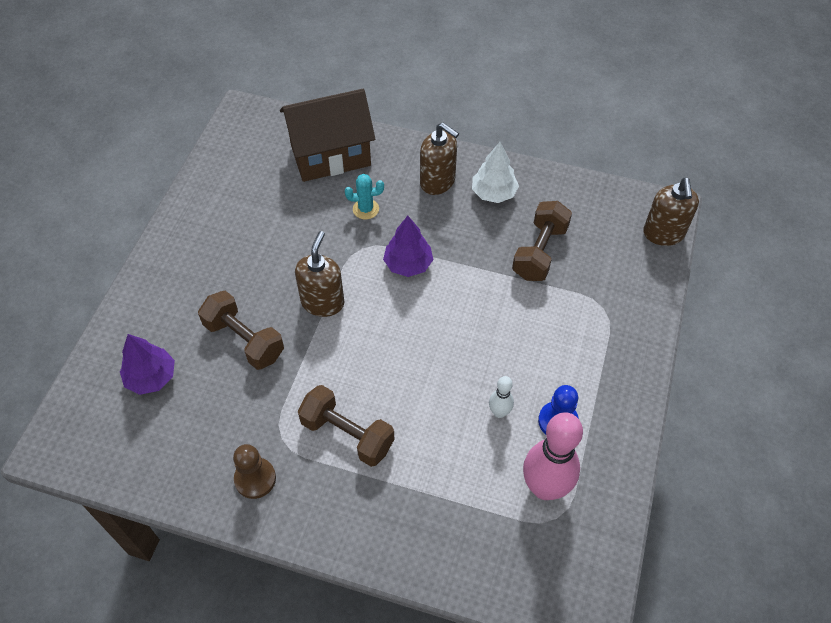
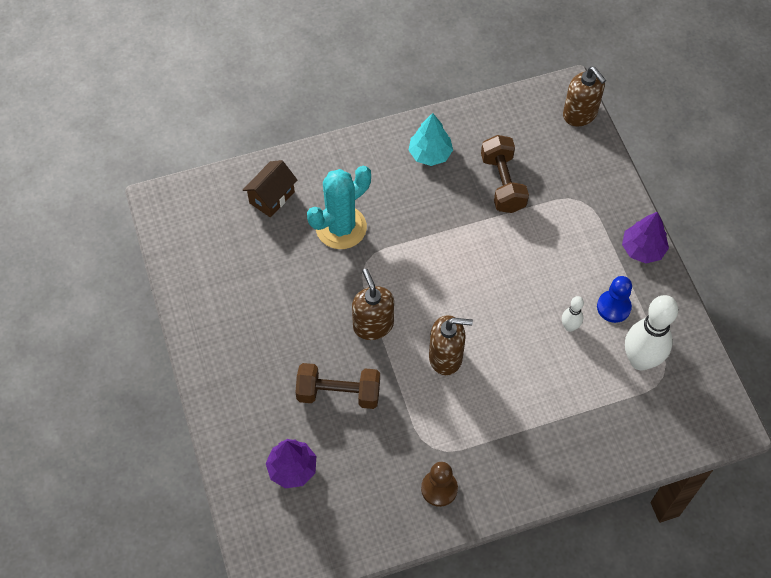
camera: 35 degrees left, 5 degrees up
brown house [280,89,375,182] -> brown house [243,160,297,218], size x0.55
brown dumbbell [298,385,394,467] -> none
turquoise cactus [345,174,384,220] -> turquoise cactus [307,166,371,249], size x1.99
purple tree [383,216,433,277] -> purple tree moved to [622,212,669,264]
brown soap dispenser [420,123,459,195] -> brown soap dispenser moved to [429,315,473,375]
white tree [472,142,519,203] -> turquoise tree [409,113,453,166]
pink bowling pin [523,413,583,500] -> white bowling pin [625,295,678,370]

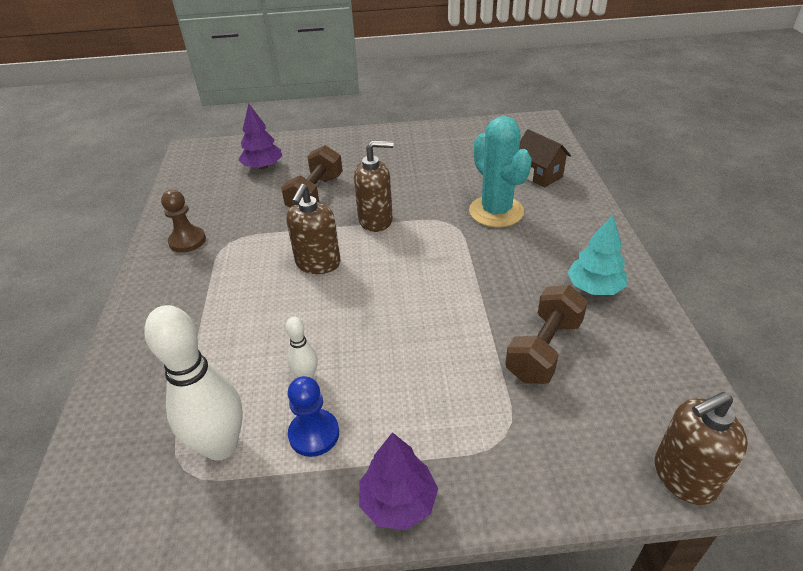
camera: 105 degrees right, 20 degrees down
brown dumbbell [481,135,529,213] -> brown dumbbell turned 60 degrees counterclockwise [505,285,588,384]

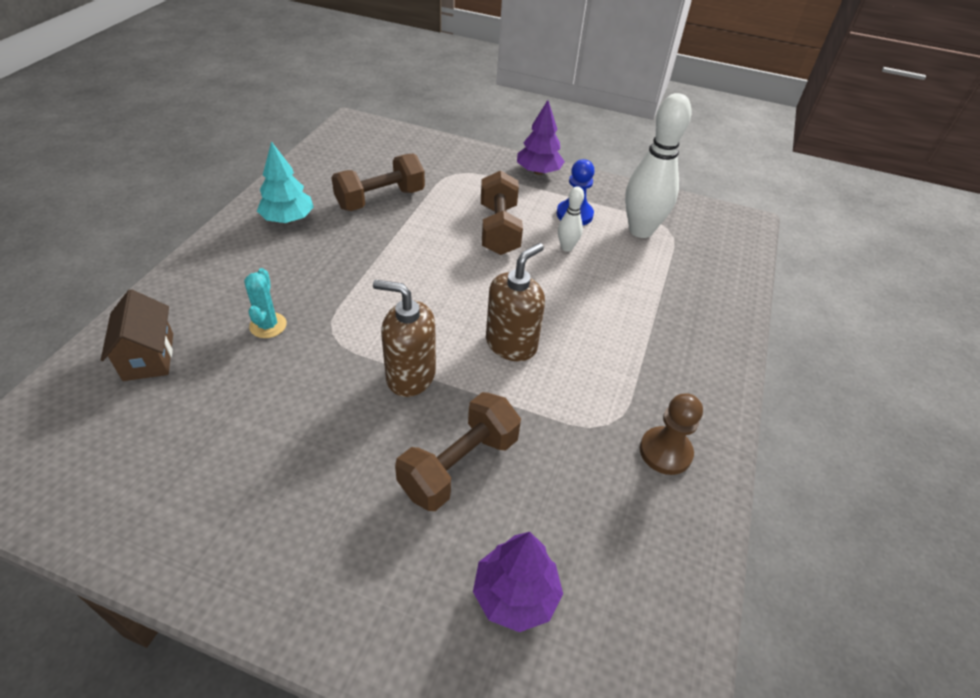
camera: 160 degrees left, 5 degrees up
turquoise cactus [469,116,532,227] -> turquoise cactus [244,268,287,338], size x0.50
brown soap dispenser [655,392,748,505] -> none
none -> brown dumbbell [481,171,523,255]

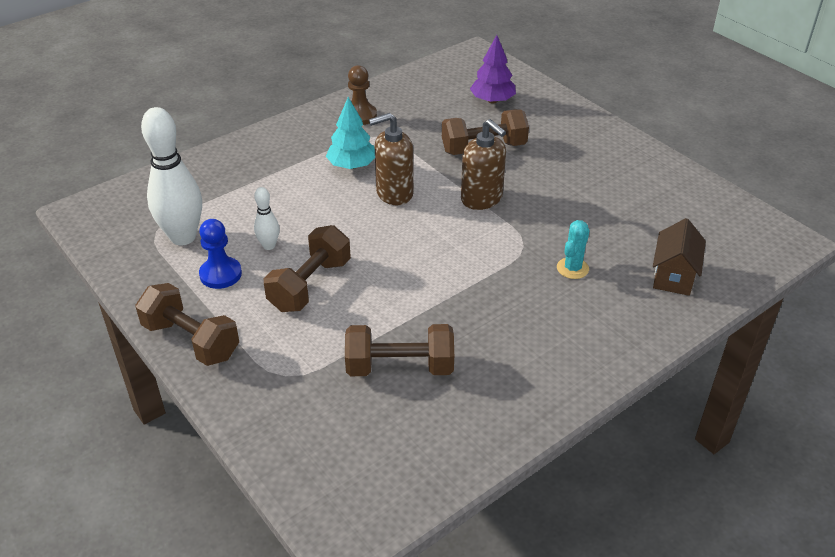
camera: 145 degrees left, 5 degrees down
turquoise tree [257,141,314,223] -> turquoise tree moved to [326,97,375,169]
purple tree [517,100,565,175] -> brown dumbbell [136,283,239,366]

